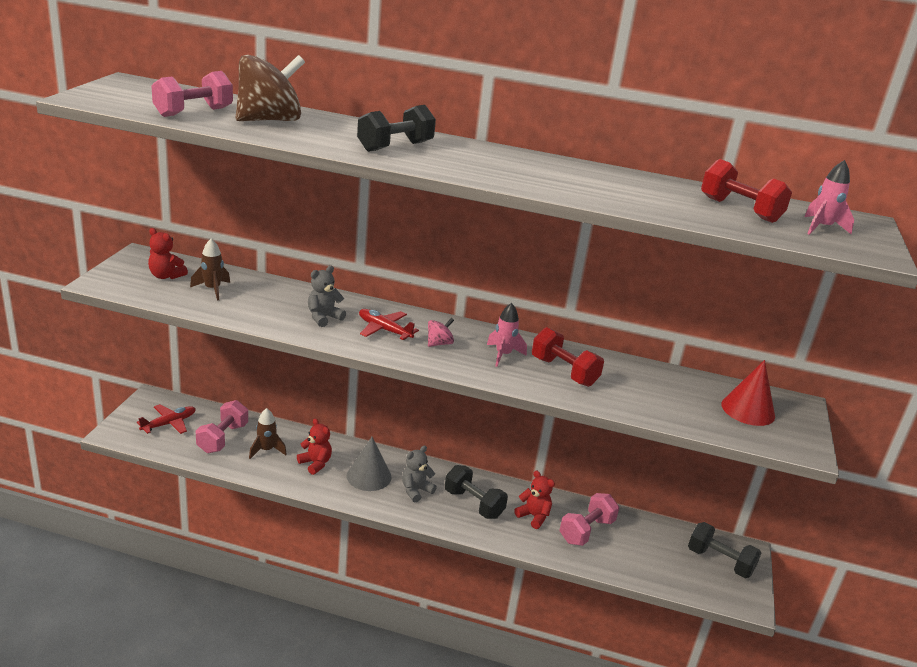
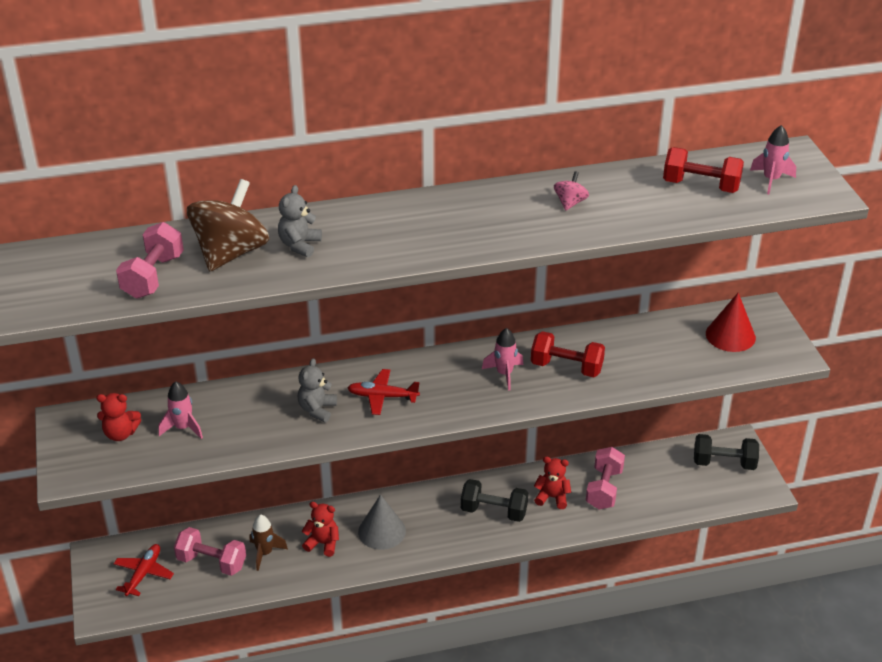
camera: 25 degrees left, 10 degrees up
brown rocket [190,239,230,300] -> pink rocket [158,381,203,439]
pink dumbbell [196,400,248,453] -> pink dumbbell turned 60 degrees counterclockwise [174,527,246,576]
black dumbbell [357,105,436,152] -> none
grey teddy bear [402,446,437,502] -> grey teddy bear moved to [278,185,322,257]
pink spinning top [428,318,454,347] -> pink spinning top moved to [554,171,589,211]

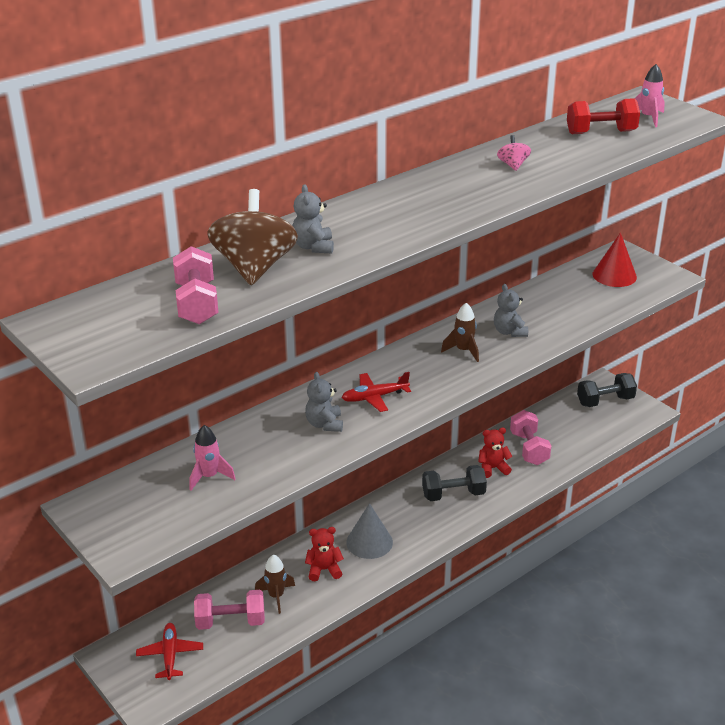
camera: 25 degrees left, 5 degrees down
red teddy bear [96,393,141,441] -> none
pink rocket [482,328,523,391] -> brown rocket [441,303,479,362]
red dumbbell [531,331,605,377] -> grey teddy bear [494,284,528,337]

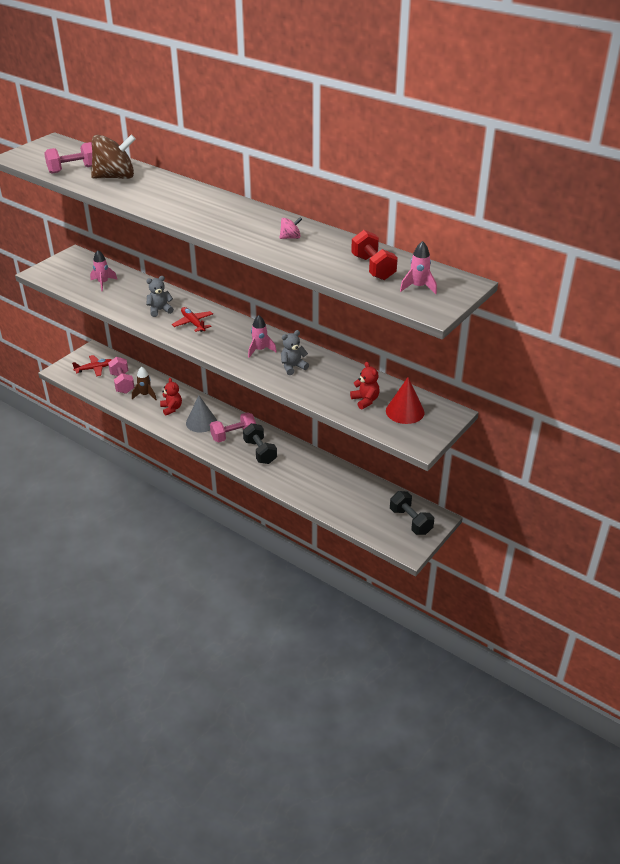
camera: 75 degrees right, 5 degrees up
grey teddy bear [292,184,334,253] -> none
brown rocket [441,303,479,362] -> pink rocket [248,315,277,358]
red teddy bear [478,428,513,478] -> red teddy bear moved to [350,362,380,409]
pink dumbbell [510,410,551,465] -> pink dumbbell moved to [210,412,256,443]

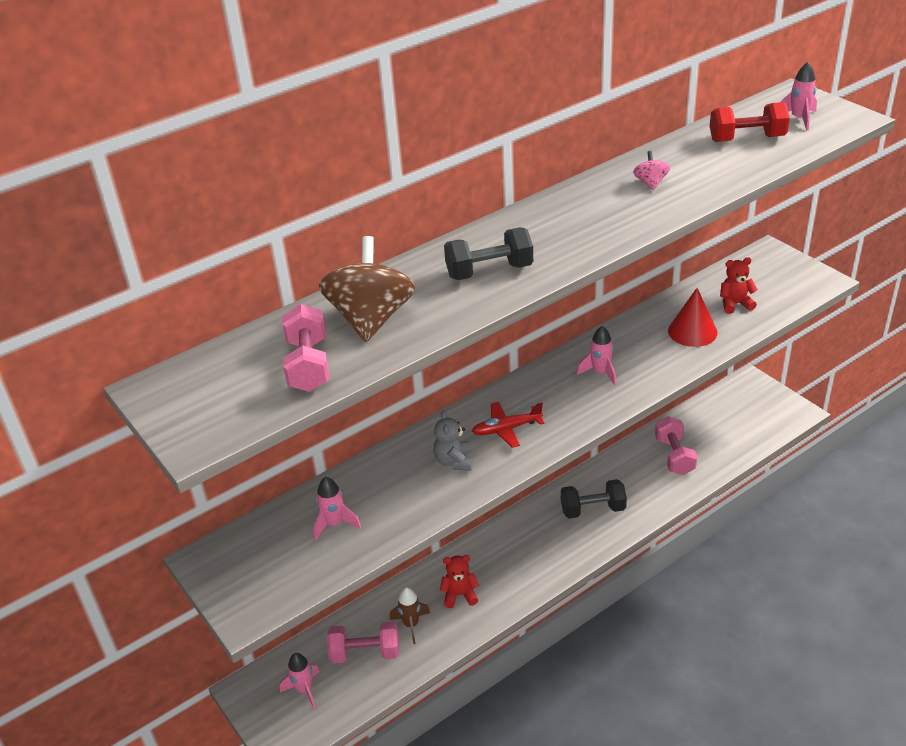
camera: 70 degrees left, 0 degrees up
red plane [72,355,112,377] -> pink rocket [280,653,319,709]
grey cone [186,395,217,432] -> none
pink dumbbell [210,412,256,443] -> pink dumbbell moved to [655,416,697,475]
grey teddy bear [281,330,309,375] -> none
red cone [386,377,425,424] -> red cone moved to [668,288,717,347]
black dumbbell [390,491,434,535] -> black dumbbell moved to [444,228,533,280]

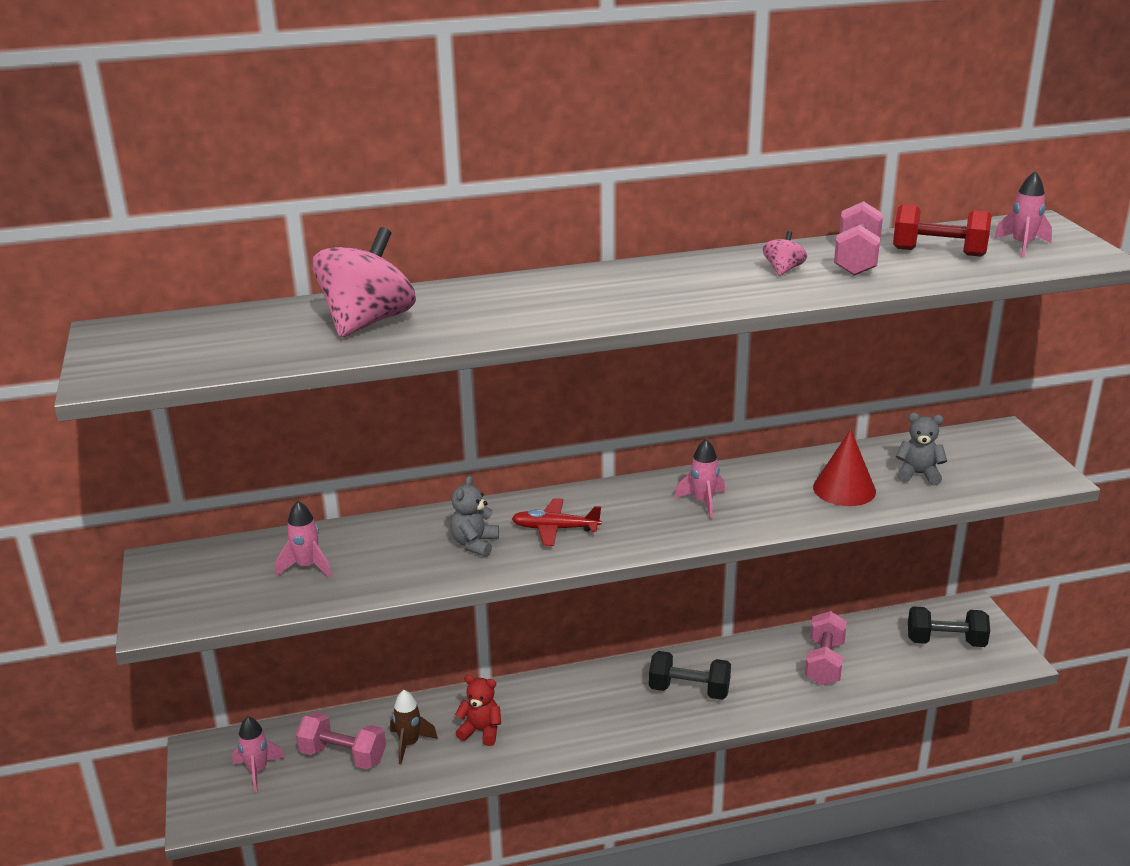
camera: 20 degrees right, 10 degrees down
pink dumbbell [282,304,330,392] -> pink dumbbell moved to [834,201,883,276]
brown spinning top [319,236,415,342] -> pink spinning top [312,227,416,338]
black dumbbell [444,228,533,280] -> black dumbbell moved to [908,606,990,647]
red teddy bear [720,257,758,314] -> grey teddy bear [896,413,947,485]

